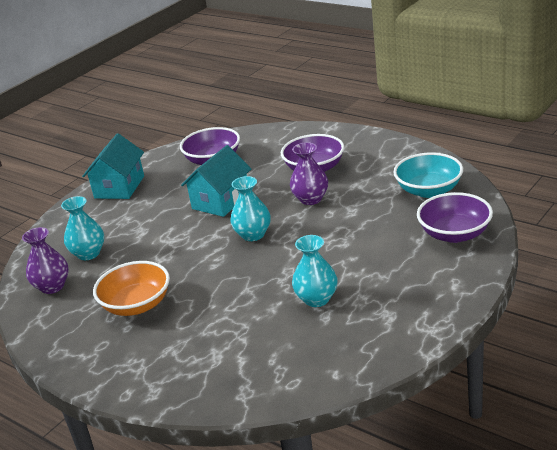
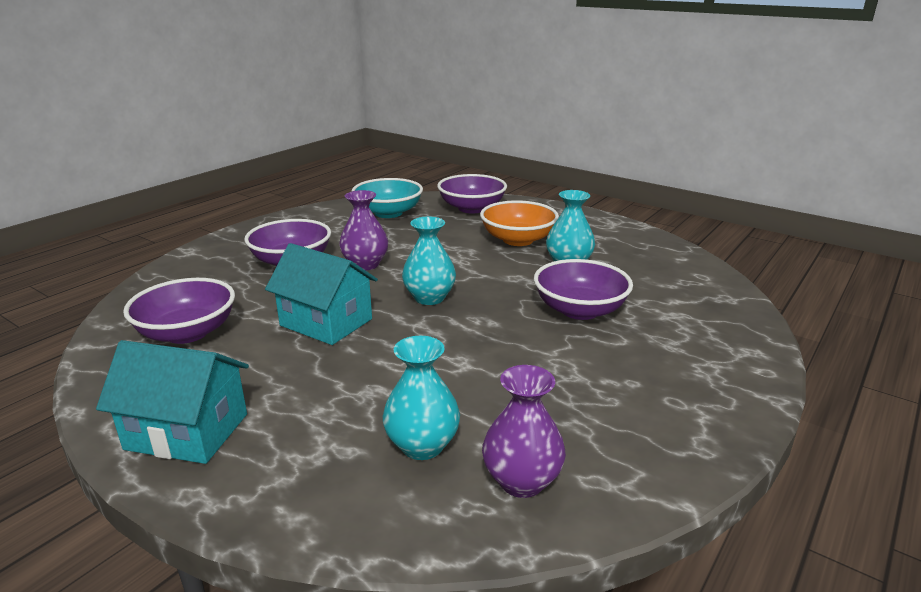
camera: 95 degrees left, 5 degrees down
orange bowl [93,261,170,316] -> orange bowl moved to [480,200,559,246]
none -> purple bowl [534,259,633,320]

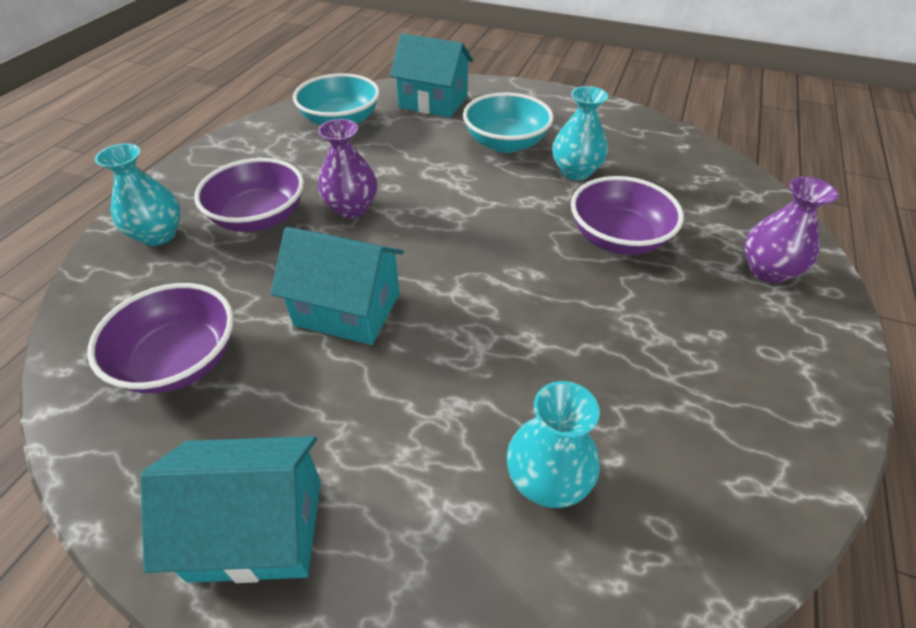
camera: 15 degrees left, 20 degrees up
turquoise vase [402,217,456,305] -> turquoise vase moved to [95,143,181,246]
purple bowl [437,174,507,213] -> turquoise house [390,34,473,118]
orange bowl [480,200,559,246] -> turquoise bowl [463,93,554,153]
purple vase [482,365,566,498] -> purple vase moved to [744,177,838,283]

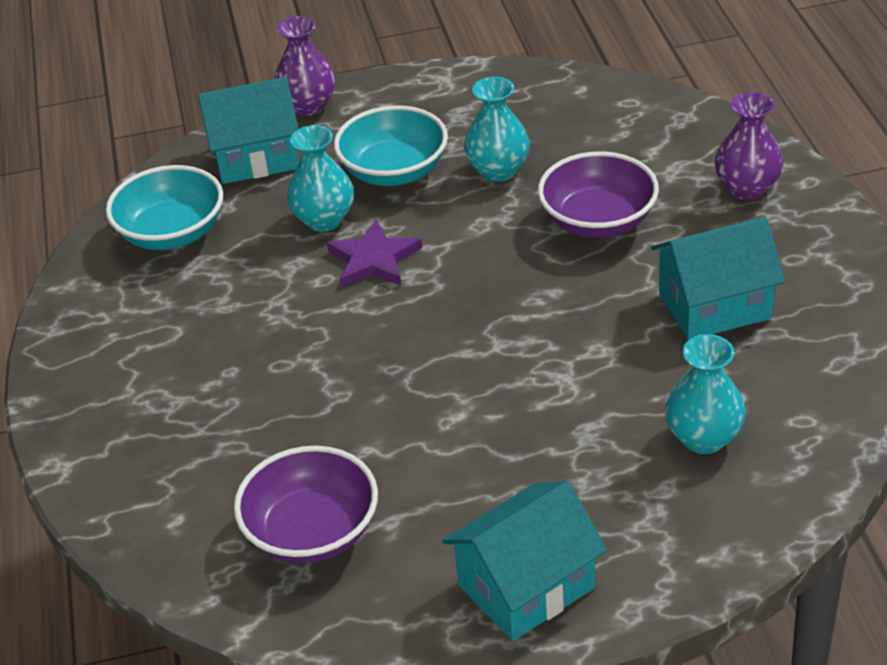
camera: 30 degrees left, 5 degrees down
turquoise vase [95,143,181,246] -> turquoise vase moved to [287,125,354,232]
purple bowl [194,158,304,232] -> none
turquoise house [271,227,404,345] -> turquoise house moved to [651,217,785,340]
purple vase [318,119,377,218] -> purple vase moved to [275,16,335,116]
none -> purple star [327,219,422,287]

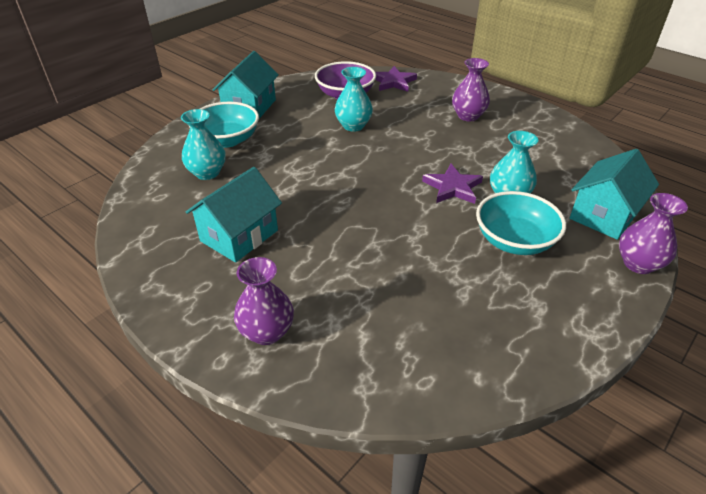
camera: 140 degrees right, 0 degrees up
turquoise bowl [106,165,223,250] -> turquoise bowl moved to [189,102,259,148]
turquoise vase [464,77,530,182] -> turquoise vase moved to [335,67,373,132]
purple bowl [538,151,659,238] -> none
none -> purple star [375,66,417,92]
none -> purple vase [452,58,490,121]

